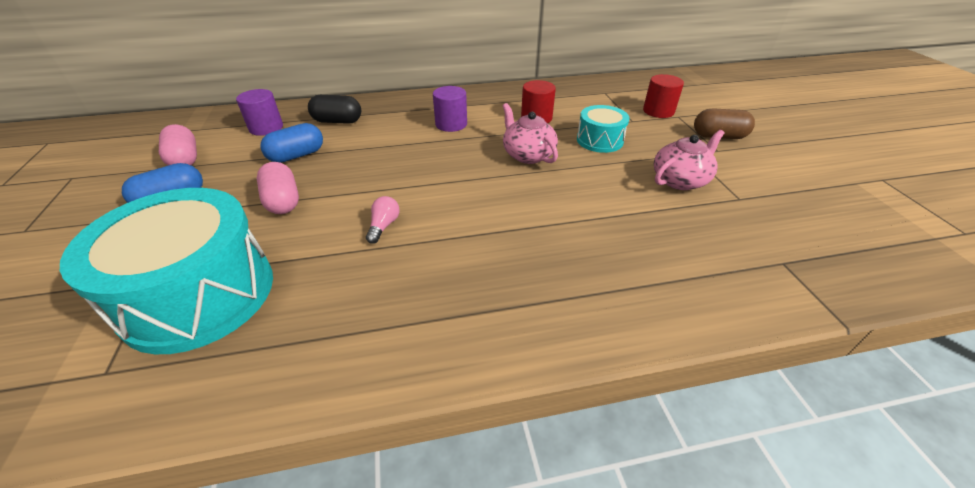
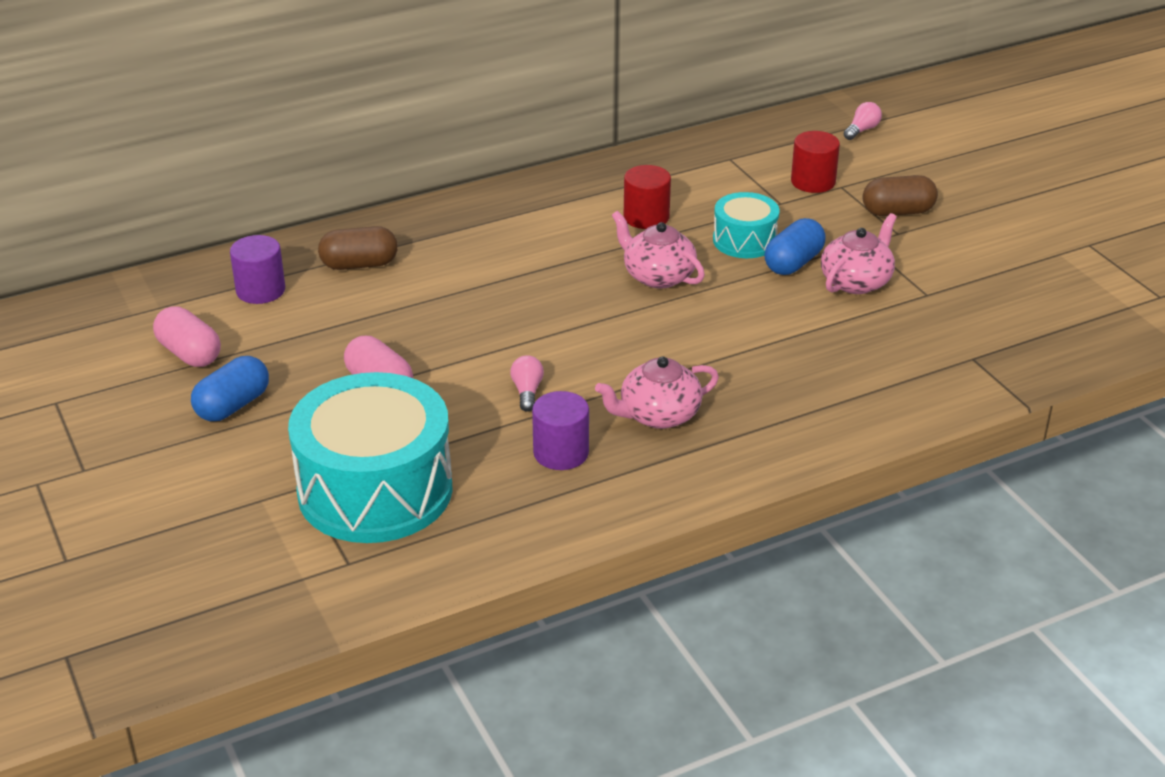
camera: 15 degrees left, 5 degrees down
blue capsule [260,123,323,163] -> blue capsule moved to [764,218,826,275]
black capsule [308,95,361,124] -> brown capsule [318,226,398,270]
purple cylinder [433,86,467,132] -> purple cylinder moved to [532,391,589,470]
none -> pink teapot [595,356,719,429]
none -> pink light bulb [844,102,882,140]

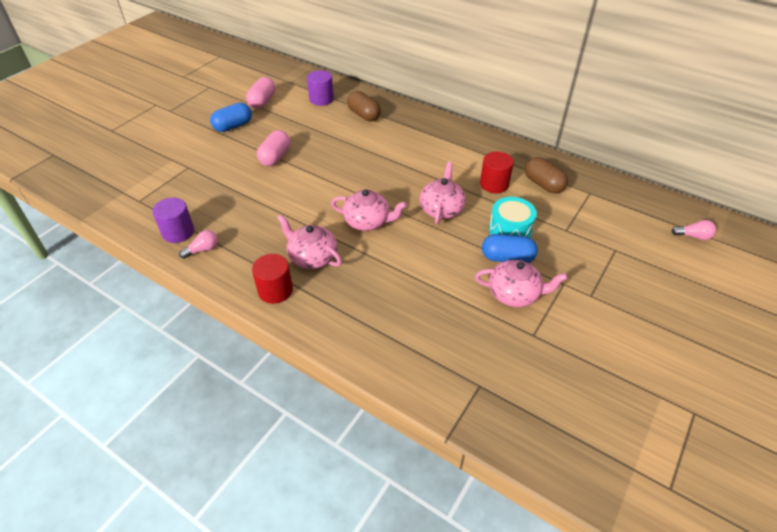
camera: 60 degrees right, 10 degrees up
blue capsule [191,356,269,421] -> blue capsule turned 45 degrees counterclockwise [210,103,252,132]
turquoise drum [288,372,453,543] -> none
pink light bulb [510,355,544,412] -> pink light bulb moved to [179,230,218,258]
purple cylinder [532,391,589,470] -> purple cylinder moved to [152,198,194,243]
red cylinder [791,131,840,193] -> red cylinder moved to [252,254,293,304]
brown capsule [863,175,938,216] -> brown capsule moved to [525,157,568,193]
none -> pink teapot [331,189,407,231]

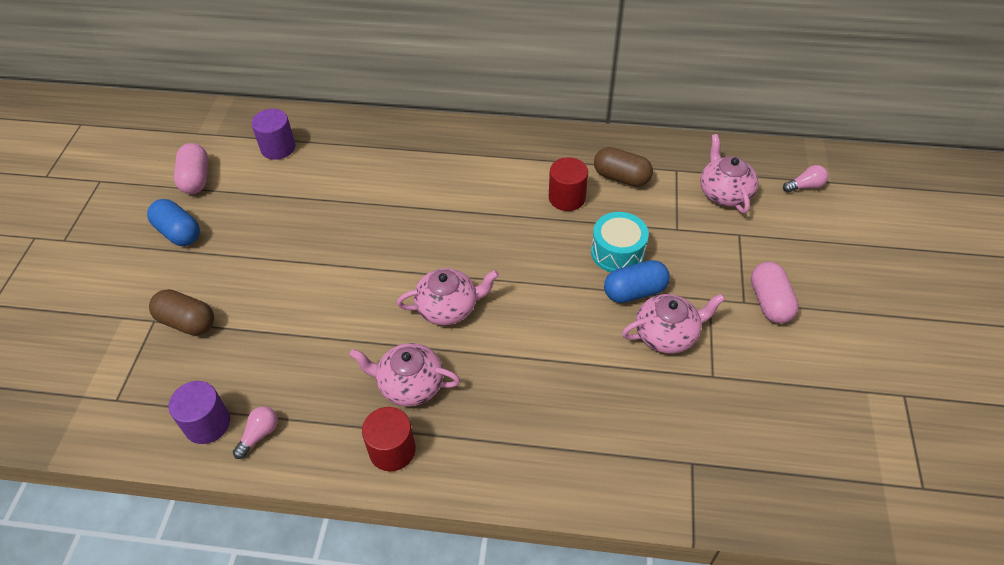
camera: 25 degrees left, 5 degrees up
blue capsule [210,103,252,132] -> blue capsule turned 75 degrees counterclockwise [147,199,200,246]
pink capsule [257,130,290,166] -> pink capsule moved to [751,262,799,324]
brown capsule [347,91,381,122] -> brown capsule moved to [149,289,214,336]
pink teapot [419,162,466,224] -> pink teapot moved to [700,134,759,214]

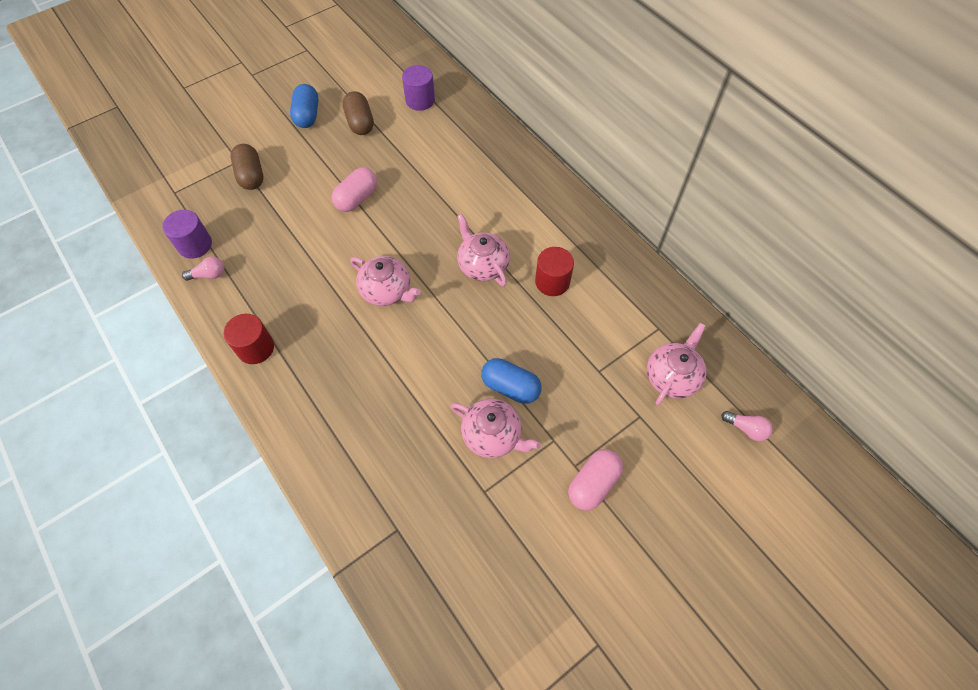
camera: 45 degrees right, 10 degrees up
pink capsule [174,143,208,194] -> pink capsule moved to [332,167,377,212]
pink teapot [349,343,460,407] -> pink teapot moved to [457,214,510,286]
turquoise drum [591,212,649,272] -> none
brown capsule [594,147,653,187] -> brown capsule moved to [343,91,374,135]

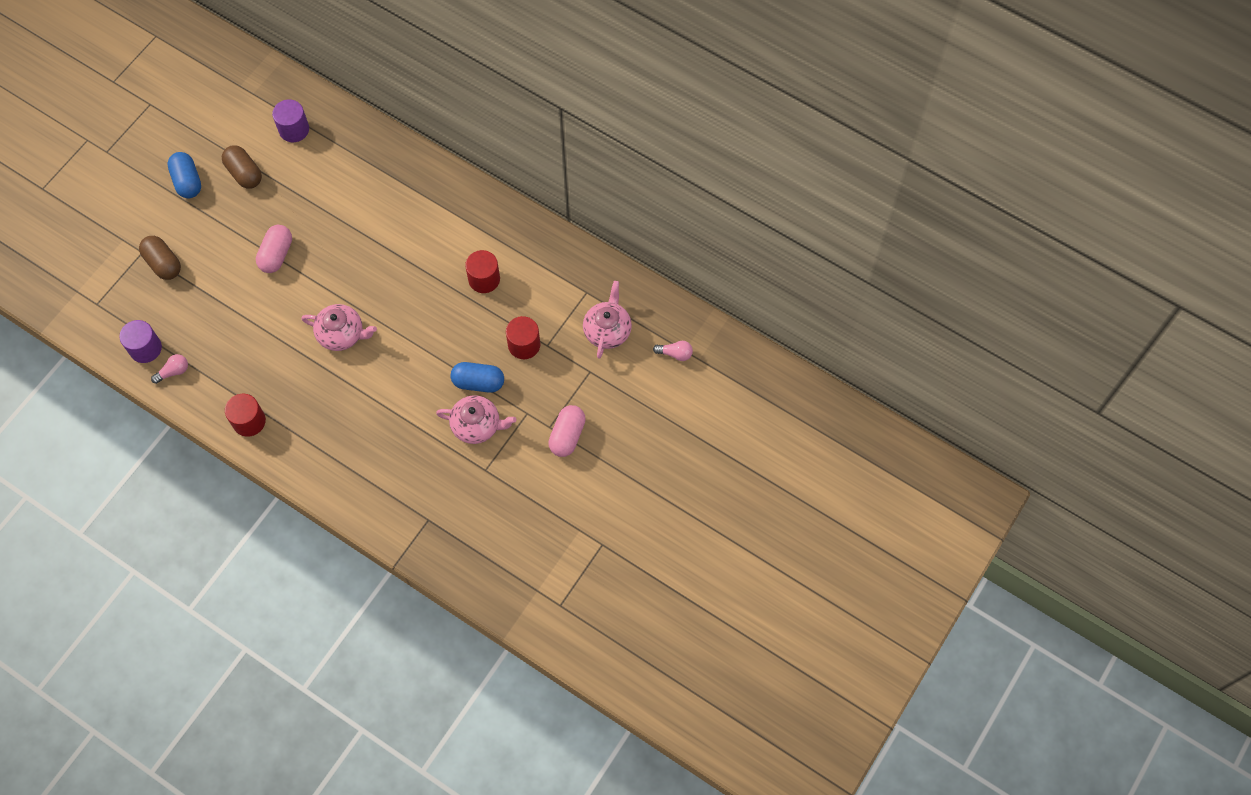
camera: 20 degrees left, 5 degrees up
pink teapot [457,214,510,286] -> none
none -> red cylinder [506,316,540,359]

